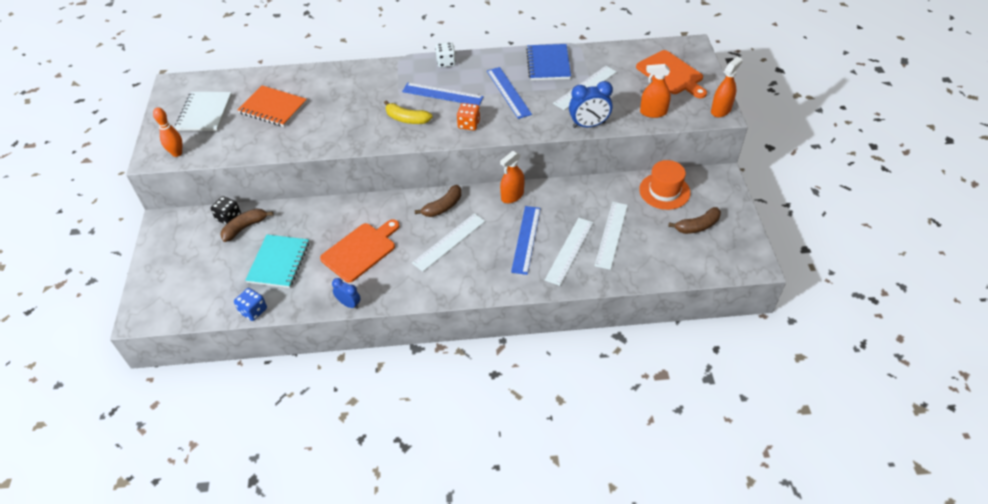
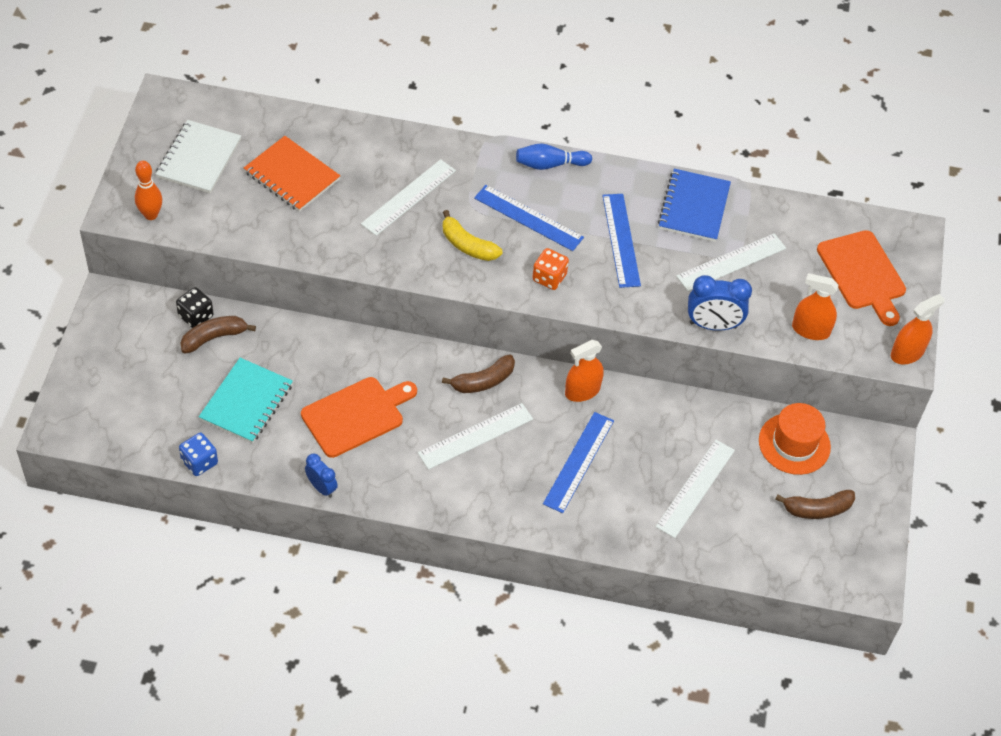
camera: 10 degrees right, 5 degrees up
white dice [435,42,456,68] -> blue bowling pin [516,143,592,170]
white ruler [545,218,593,286] -> white ruler moved to [361,159,456,236]

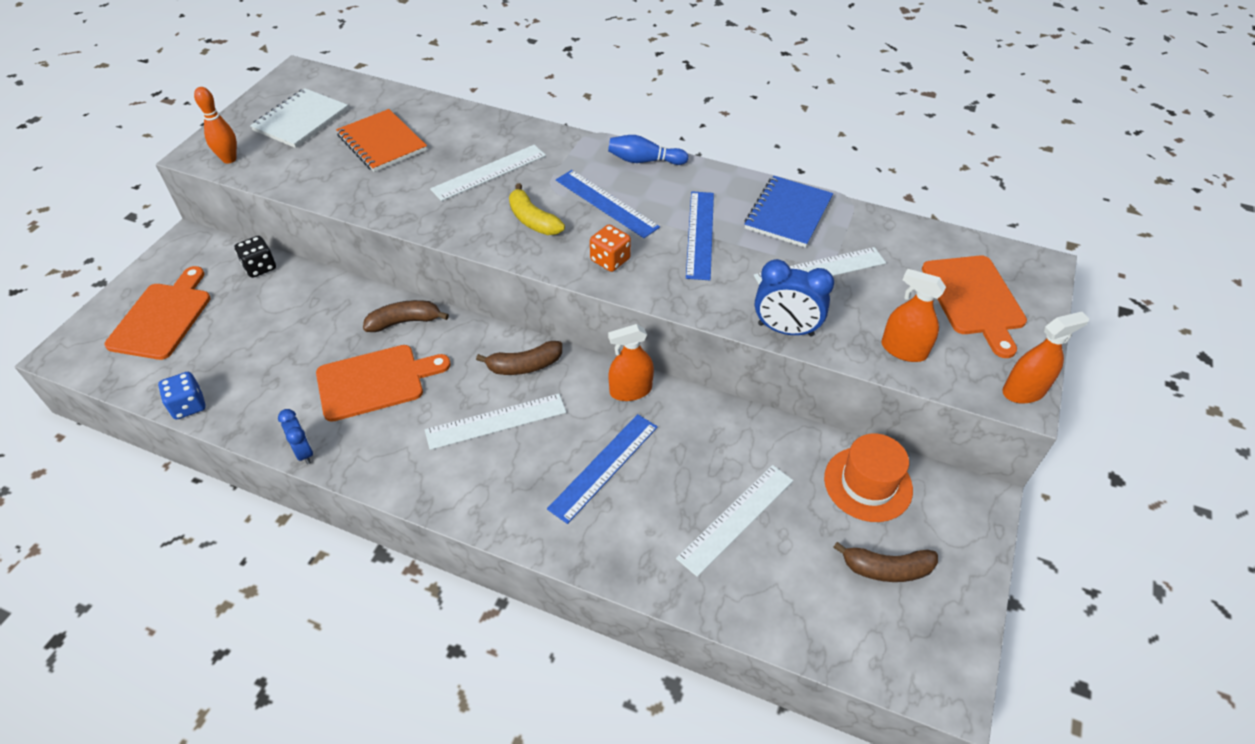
camera: 15 degrees right, 5 degrees down
brown banana [180,316,256,354] -> brown banana moved to [363,300,449,332]
turquoise notebook [199,358,293,443] -> none
none -> orange cutting board [104,266,211,360]

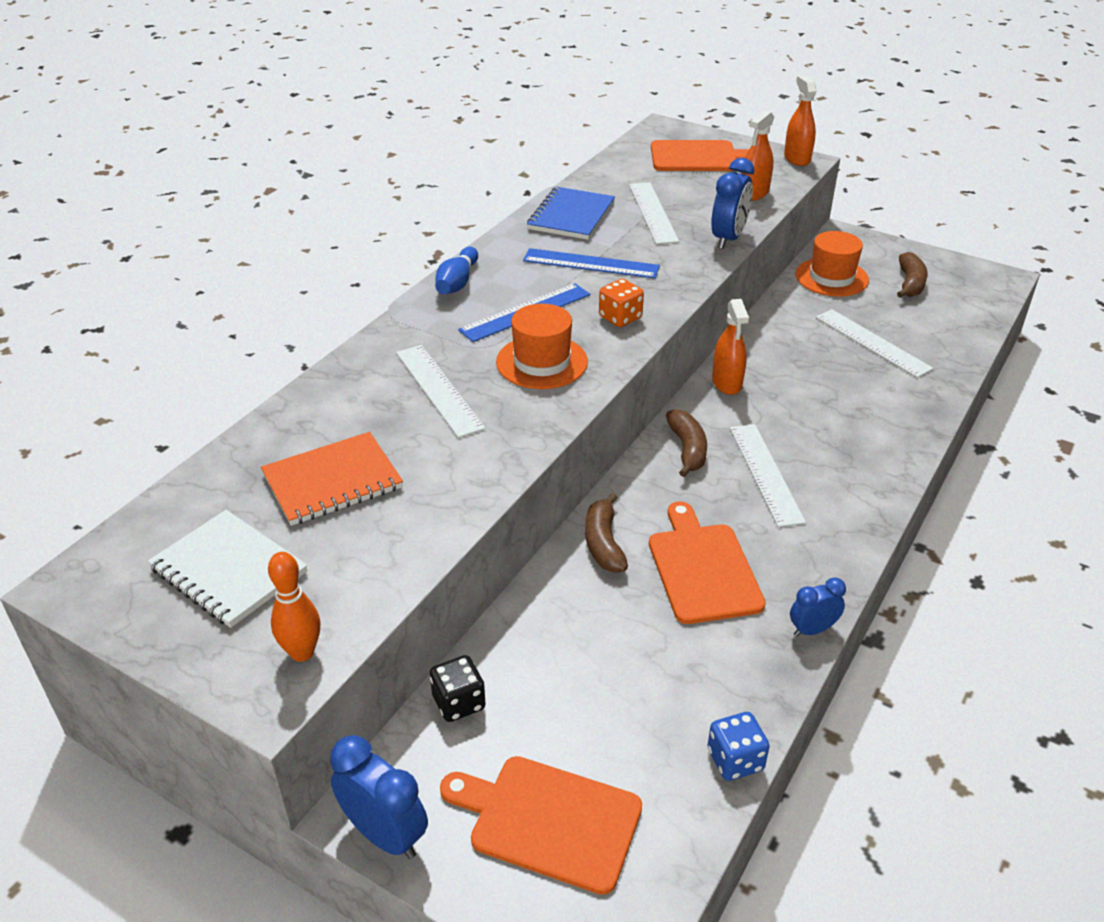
camera: 80 degrees left, 10 degrees down
yellow banana [509,183,565,235] -> orange hat [496,304,588,389]
blue ruler [547,414,658,524] -> none
blue notebook [744,176,833,248] -> blue notebook turned 75 degrees clockwise [527,187,615,240]
none -> blue clock [330,735,428,859]

